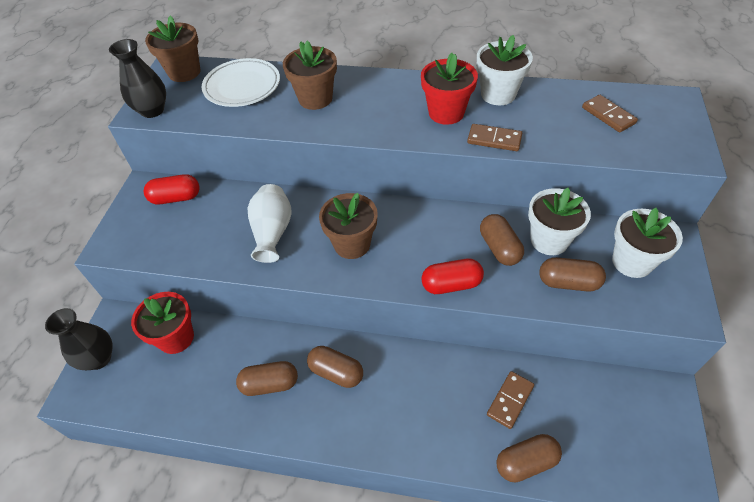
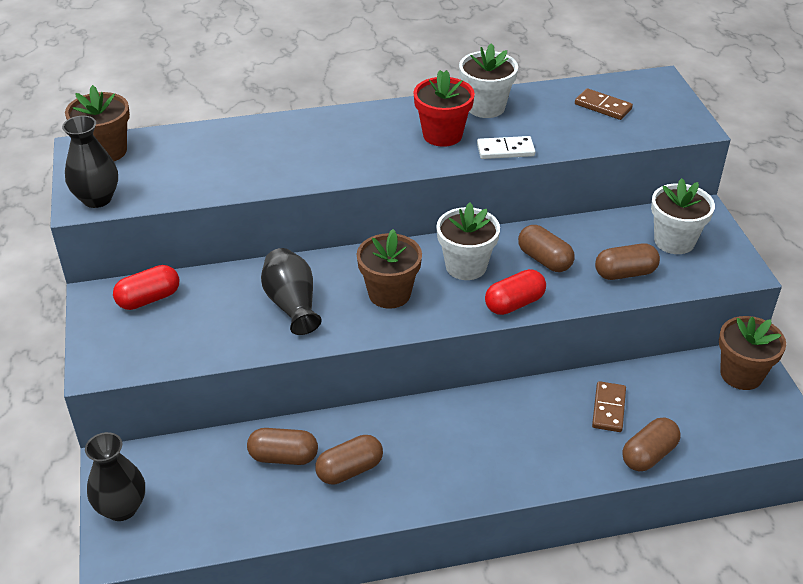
camera: 25 degrees left, 10 degrees down
red flower pot [131,292,194,354] -> none
white plate [201,58,280,107] -> none
white vase [248,184,292,263] -> black vase [261,248,322,335]
brown flower pot [283,41,337,110] -> brown flower pot moved to [719,316,786,390]
brown capsule [307,346,363,388] -> brown capsule moved to [247,428,318,465]
brown domino [467,124,522,151] -> white domino [477,136,535,159]
white flower pot [528,188,591,255] -> white flower pot moved to [436,202,500,280]

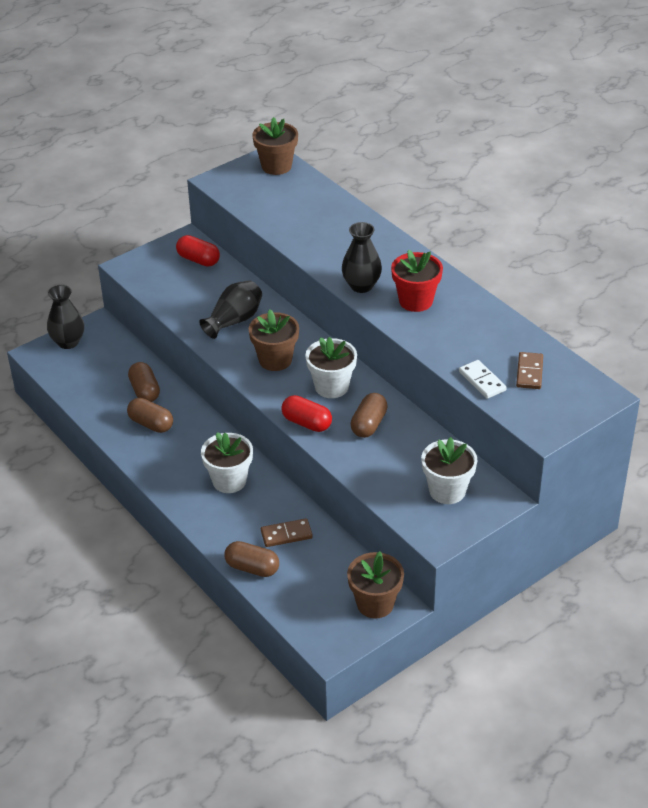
camera: 65 degrees right, 0 degrees up
black vase [62,116,118,208] -> black vase moved to [342,222,382,293]
white flower pot [459,43,518,118] -> white flower pot moved to [201,432,253,493]
white domino [477,136,535,159] -> white domino moved to [459,360,507,399]
brown capsule [595,243,660,280] -> none

